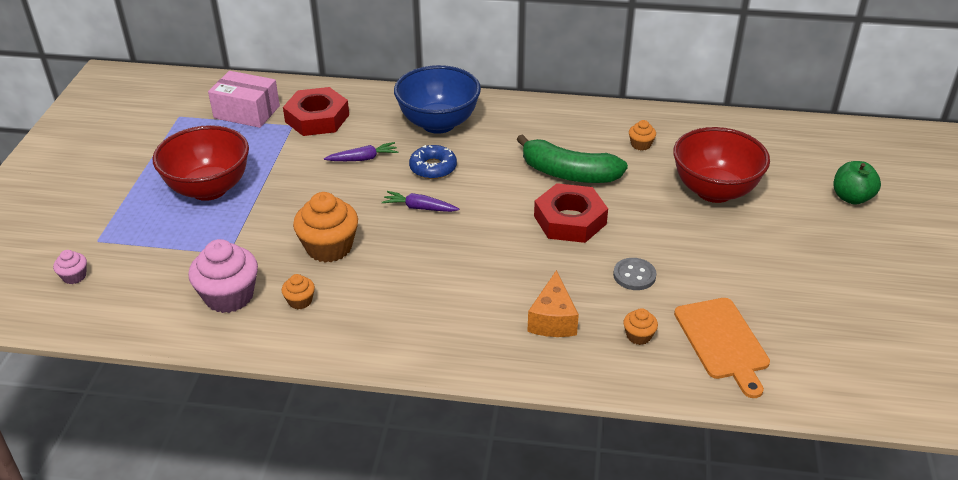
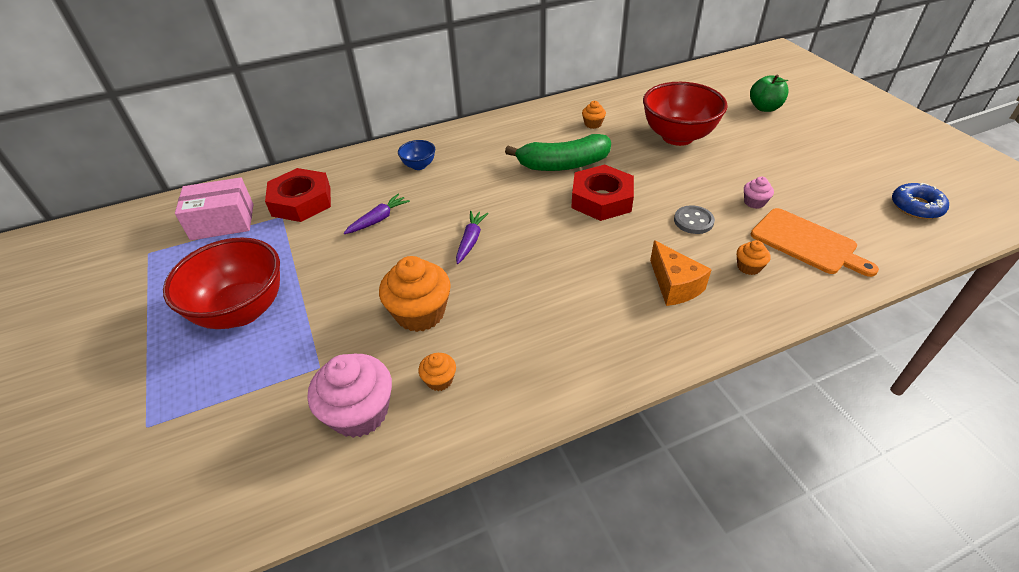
camera: 30 degrees left, 5 degrees up
pink cupcake [53,250,87,284] -> pink cupcake moved to [744,177,774,209]
purple carrot [382,191,459,212] -> purple carrot turned 120 degrees clockwise [456,211,489,264]
blue bowl [394,65,481,134] -> blue bowl [398,140,435,170], size x0.45
blue donut [409,145,457,179] -> blue donut moved to [892,183,949,219]

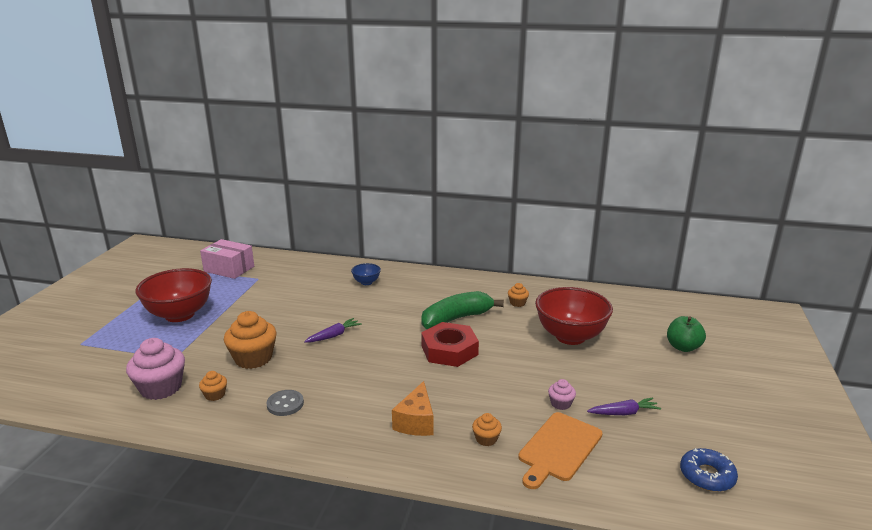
camera: 35 degrees right, 20 degrees down
red nut [265,168,331,222] -> none
purple carrot [344,194,410,234] -> purple carrot moved to [587,397,661,415]
green banana [505,134,611,171] -> green banana turned 120 degrees clockwise [421,291,504,329]
grey button [674,205,715,234] -> grey button moved to [266,390,304,416]
orange cutting board [751,208,879,277] -> orange cutting board turned 45 degrees clockwise [518,412,603,489]

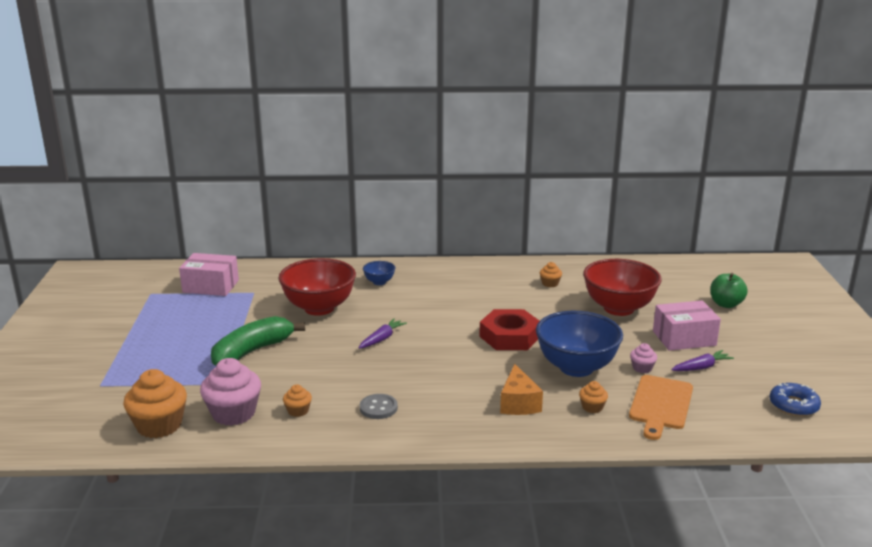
camera: 15 degrees left, 0 degrees up
red bowl [135,268,212,322] -> red bowl moved to [278,258,356,316]
orange cupcake [224,311,277,369] -> orange cupcake moved to [123,369,187,438]
green banana [421,291,504,329] -> green banana moved to [211,316,305,366]
none -> blue bowl [536,311,623,377]
none -> pink box [653,300,721,351]

